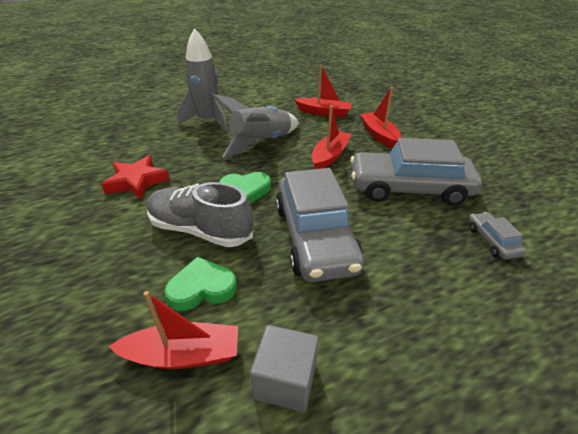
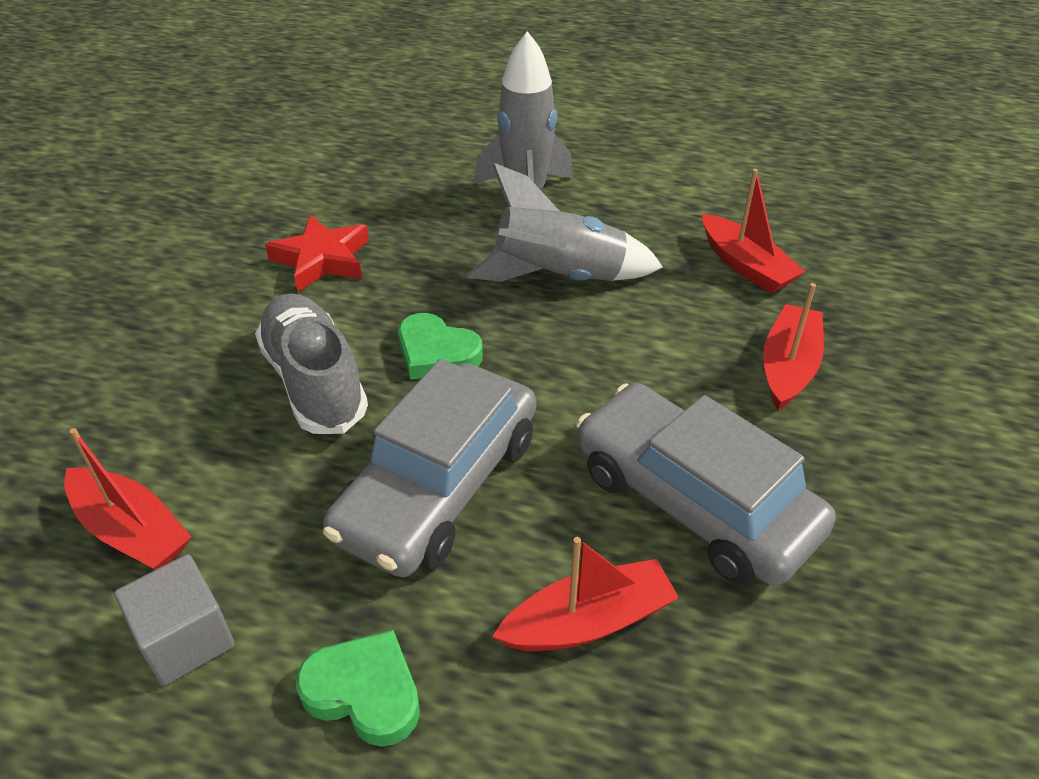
camera: 40 degrees right, 5 degrees up
green heart [164,257,237,311] -> green heart moved to [296,630,420,747]
red boat [312,105,352,169] -> red boat moved to [492,537,679,651]
grey car [469,212,526,260] -> none

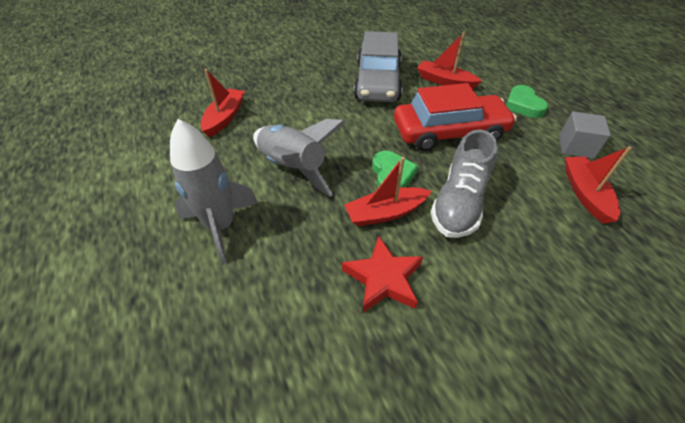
camera: 130 degrees left, 5 degrees up
grey car [323,359,536,577] -> red car [394,83,516,151]
red boat [763,283,824,410] -> red boat moved to [344,157,431,226]

